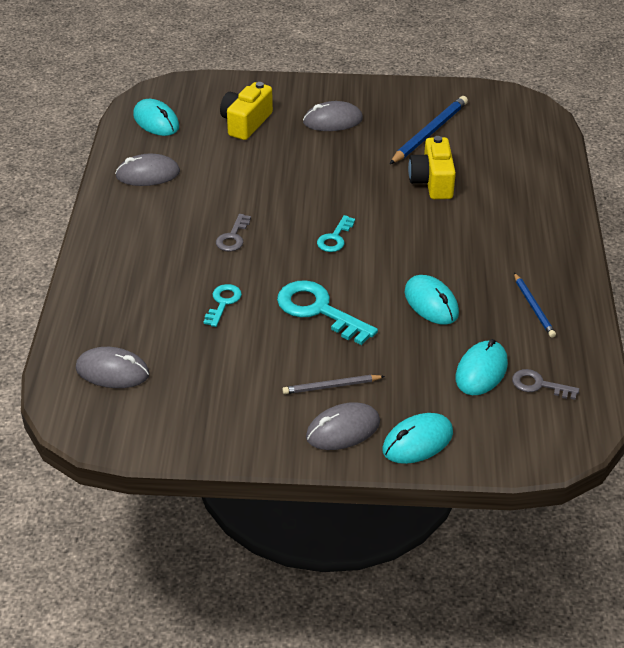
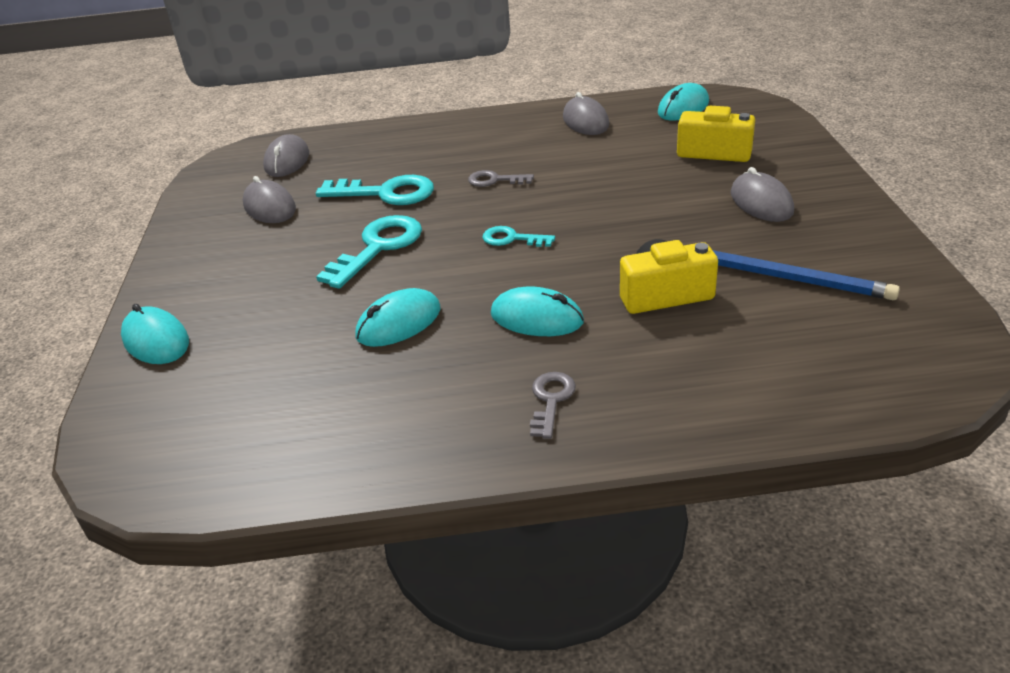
camera: 85 degrees right, 5 degrees down
turquoise key [204,284,242,327] -> turquoise key [316,175,434,205], size x1.80
grey pencil [282,375,385,394] -> none
grey mouse [306,402,380,450] -> grey mouse moved to [243,176,296,223]
turquoise mouse [456,339,508,395] -> turquoise mouse moved to [491,287,584,336]
grey key [512,369,579,400] -> grey key moved to [530,372,576,439]
blue pencil [514,273,556,338] -> none

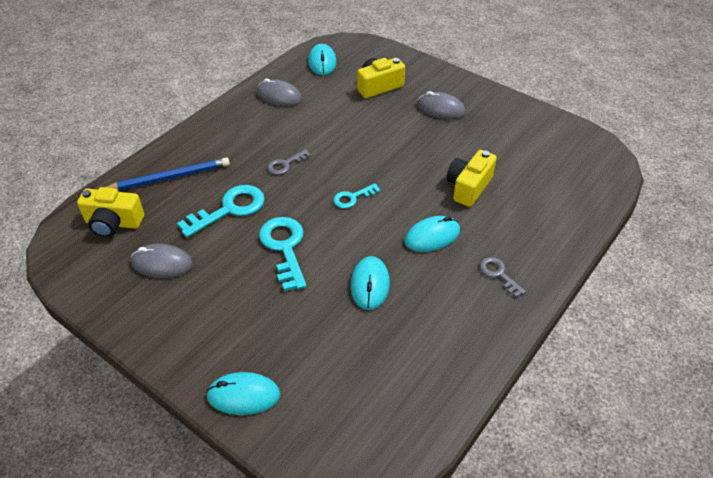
camera: 50 degrees left, 10 degrees up
grey mouse [263,134,309,177] -> yellow camera [77,187,144,237]
blue pencil [713,250,900,300] -> blue pencil moved to [106,157,230,191]

